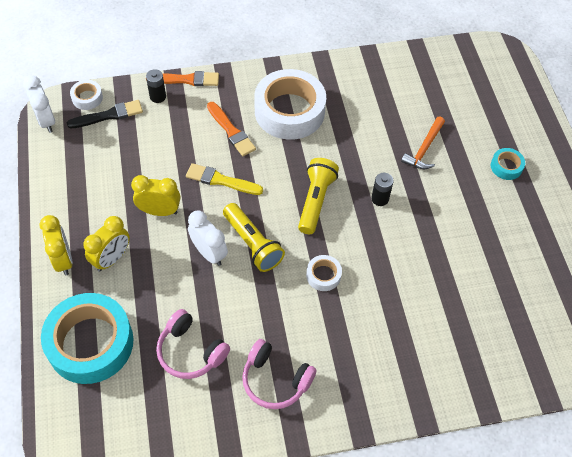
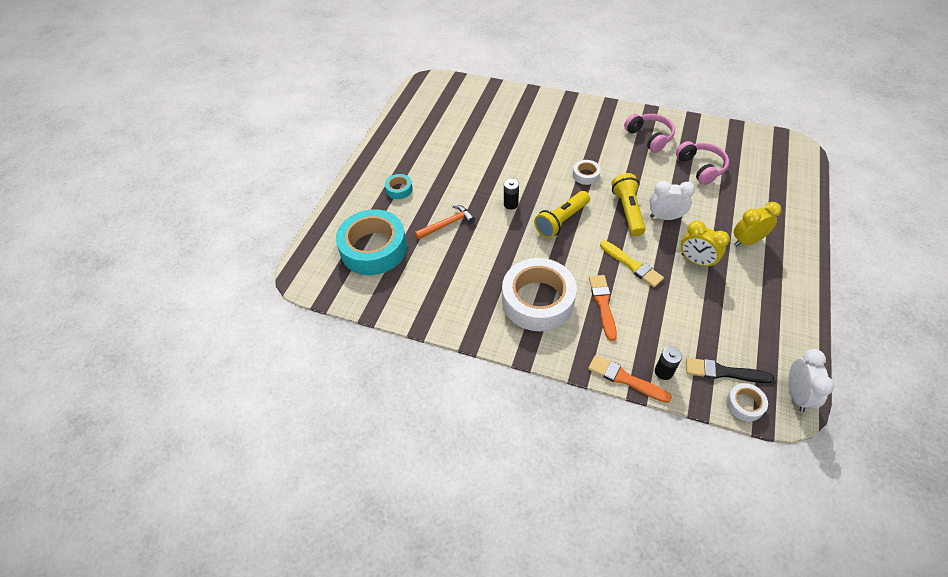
camera: 145 degrees left, 5 degrees down
yellow clock [39,215,73,275] -> none
turquoise tape [41,293,133,384] -> turquoise tape moved to [336,209,407,275]
white clock [188,211,228,266] -> white clock turned 105 degrees clockwise [649,181,695,220]

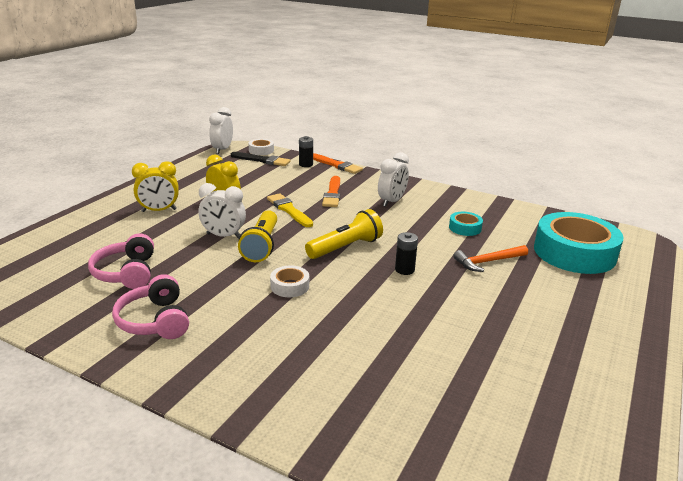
camera: 175 degrees left, 25 degrees down
turquoise tape [385,174,413,199] -> turquoise tape moved to [449,212,483,236]
white tape [502,258,577,331] -> white clock [378,152,409,207]

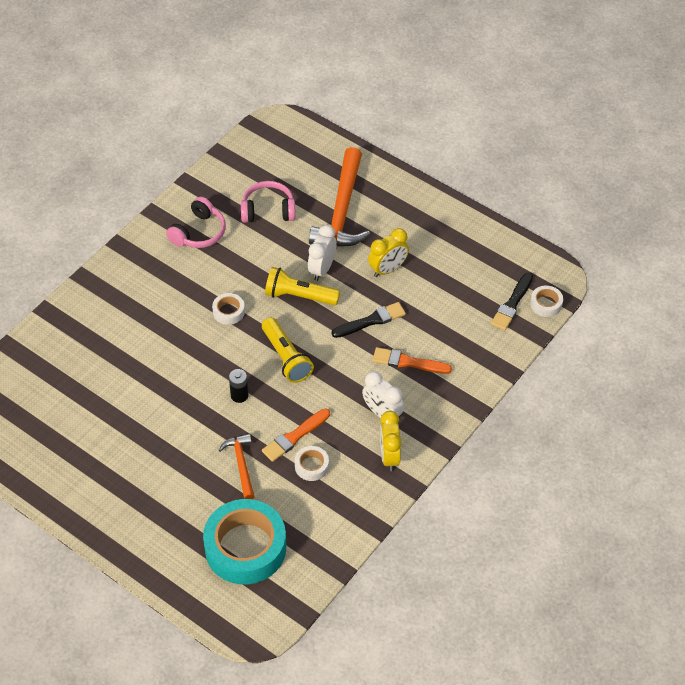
camera: 100 degrees right, 25 degrees up
pink headphones [112,274,189,339] -> pink headphones turned 135 degrees clockwise [166,197,226,248]
yellow clock [132,161,179,212] -> yellow clock moved to [380,411,402,471]
white clock [209,107,233,154] -> none
yellow brush [267,193,313,227] -> black brush [332,302,406,338]
black battery [299,136,313,167] -> none
orange brush [313,153,363,174] -> orange brush moved to [262,409,330,462]
turquoise tape [449,212,483,236] -> white tape [295,446,329,481]
none -> orange hammer [309,147,370,247]

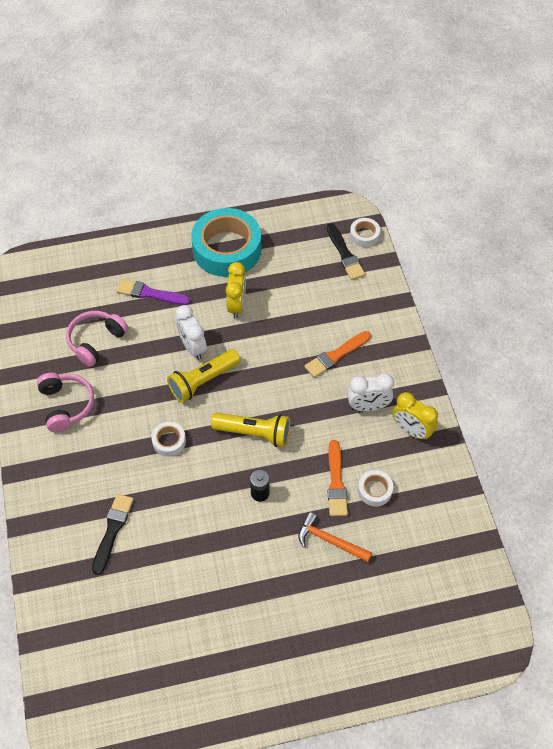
camera: 50 degrees left, 5 degrees up
turquoise tape [203,499,286,584] -> turquoise tape moved to [191,208,261,277]
orange hammer [309,147,370,247] -> purple brush [116,279,190,305]
black brush [332,302,406,338] -> black brush moved to [92,494,134,575]

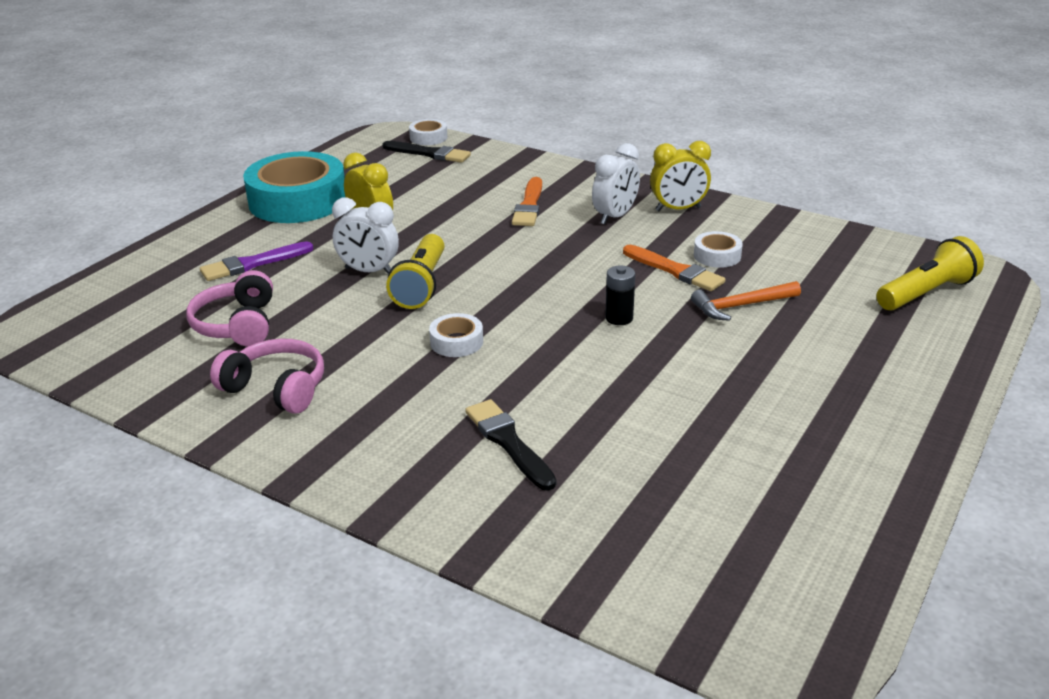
camera: 45 degrees left, 25 degrees down
yellow flashlight [211,413,290,447] -> yellow flashlight moved to [877,236,984,310]

